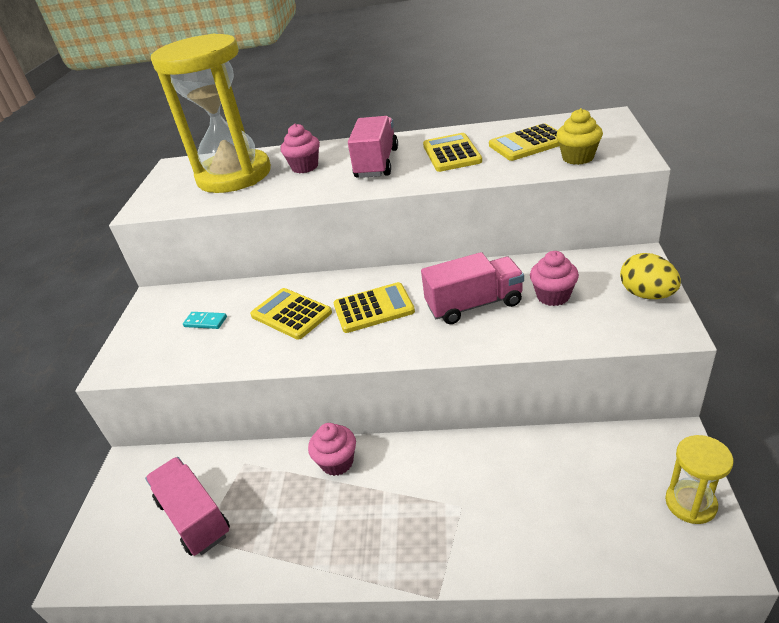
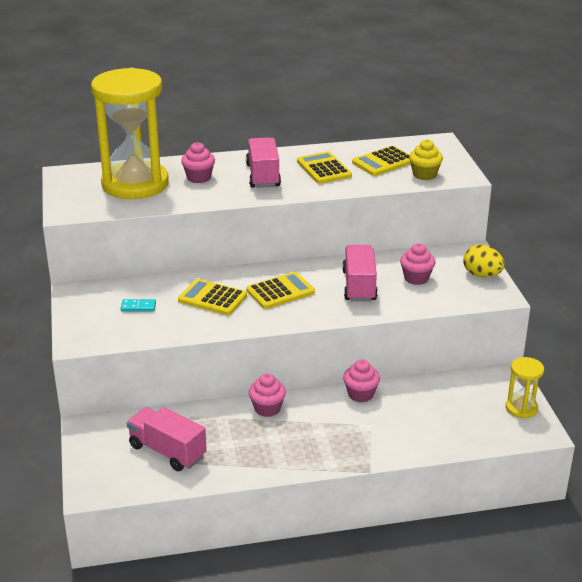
camera: 20 degrees left, 5 degrees down
pink truck [421,252,524,324] -> pink truck turned 60 degrees counterclockwise [342,245,377,302]
none -> pink cupcake [343,359,380,402]

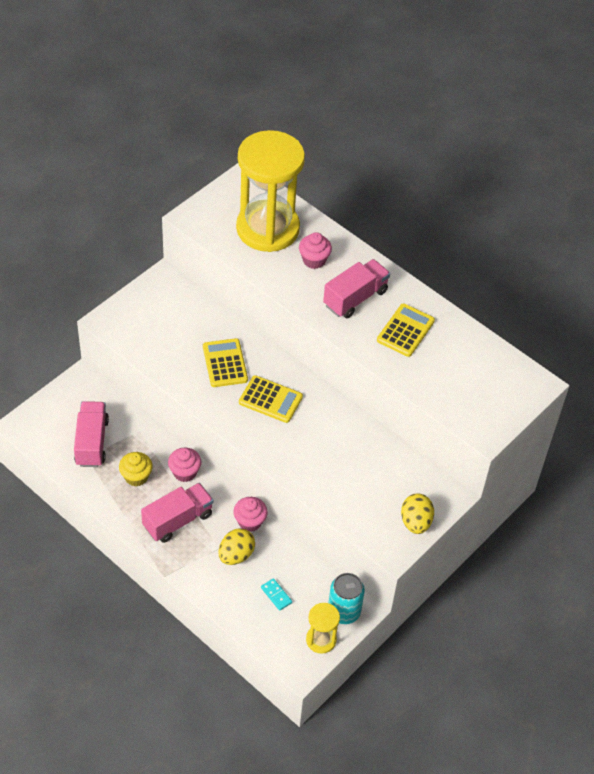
camera: 50 degrees right, 20 degrees up
turquoise domino [121,299,156,311] -> turquoise domino moved to [261,578,292,611]
pink truck [342,245,377,302] -> pink truck moved to [141,483,213,543]
yellow calculator [352,146,411,176] -> none
pink cupcake [400,243,435,285] -> none
yellow cupcake [409,139,443,180] -> yellow cupcake moved to [119,452,153,487]
none -> yellow egg [218,528,255,565]
none -> turquoise can [329,573,365,624]

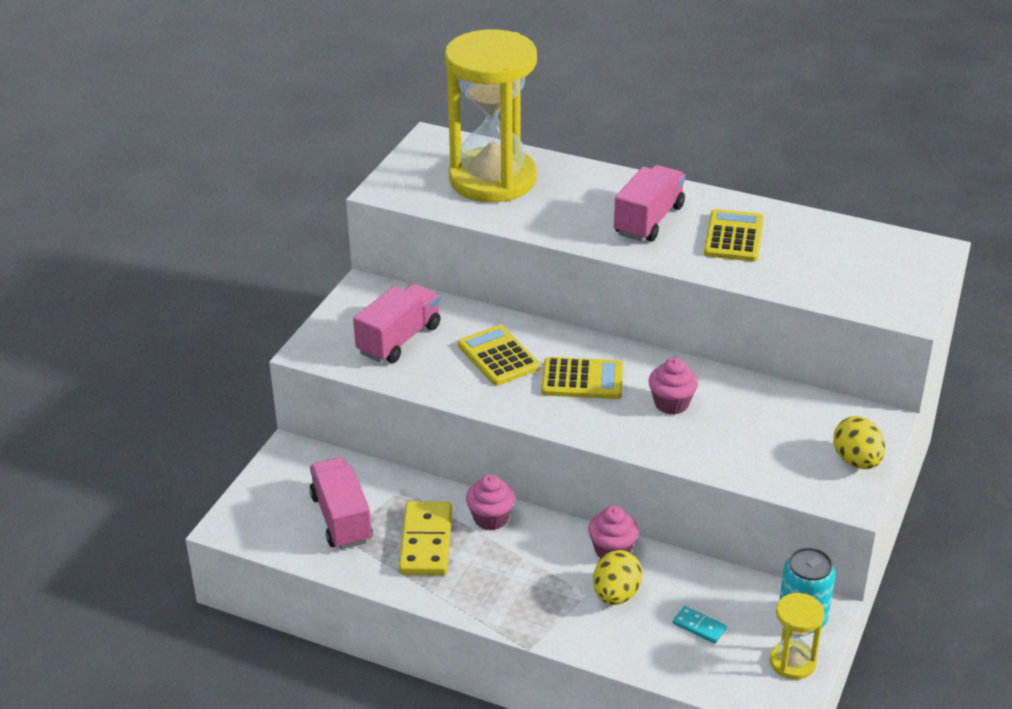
camera: 15 degrees left, 15 degrees down
yellow cupcake [119,452,153,487] -> yellow domino [399,501,452,575]
pink truck [141,483,213,543] -> pink truck moved to [353,284,441,363]
pink cupcake [299,232,332,269] -> pink cupcake moved to [648,358,698,415]

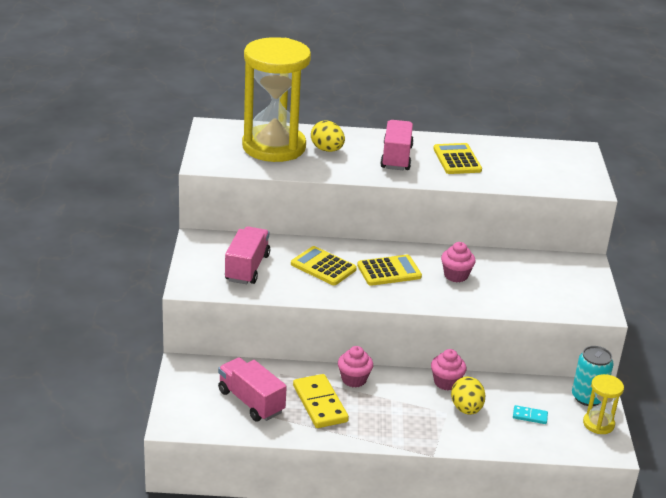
camera: 25 degrees left, 5 degrees down
yellow egg [833,416,886,469] -> yellow egg moved to [311,120,345,152]

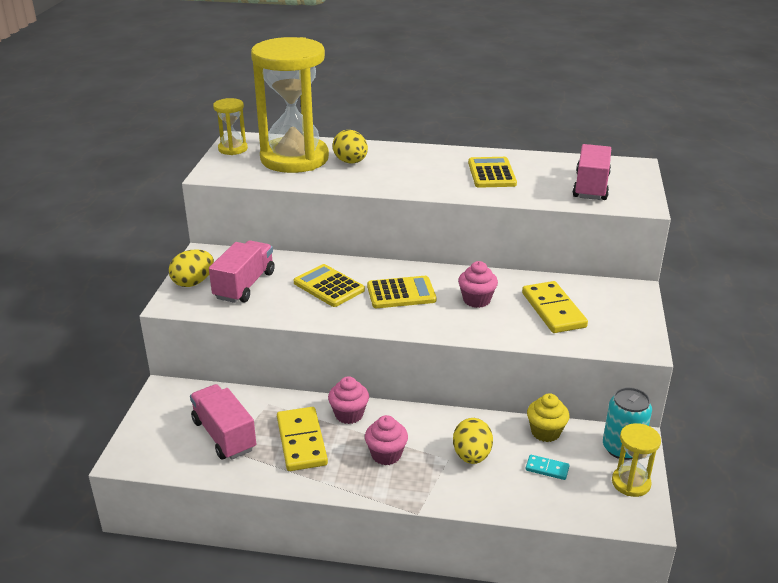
camera: 10 degrees right, 0 degrees up
pink truck [380,120,414,170] -> pink truck moved to [573,144,611,200]
pink cupcake [431,349,466,390] -> pink cupcake moved to [365,415,408,465]
none -> yellow egg [169,249,214,287]
none -> yellow hourglass [213,98,248,155]
none -> yellow domino [522,281,588,333]
none -> yellow cupcake [527,393,569,442]

